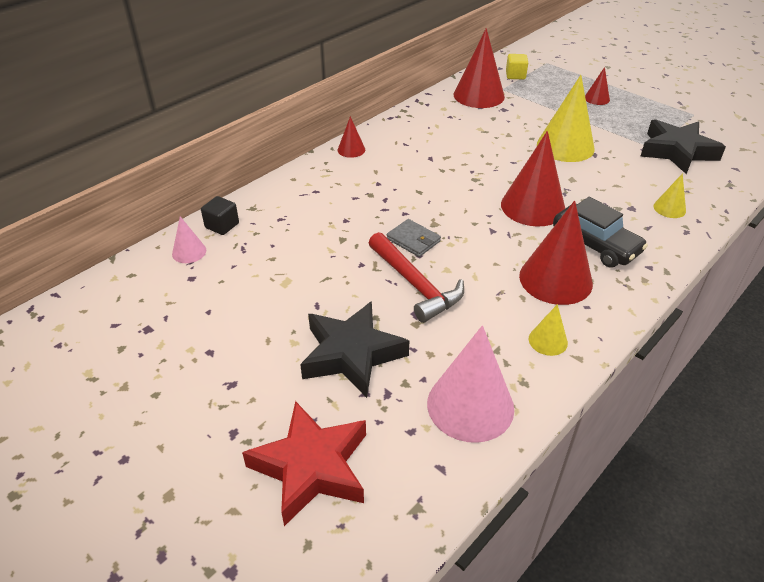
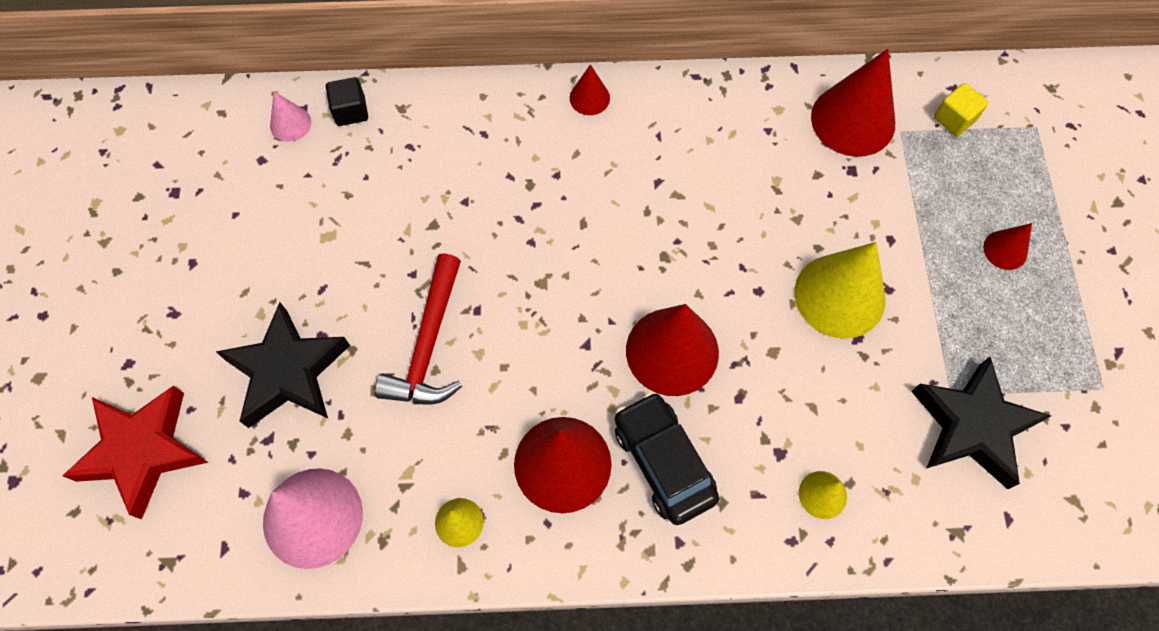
camera: 45 degrees right, 25 degrees up
grey wallet [387,219,441,257] -> none
black car [553,197,648,268] -> black car turned 150 degrees clockwise [615,392,719,525]

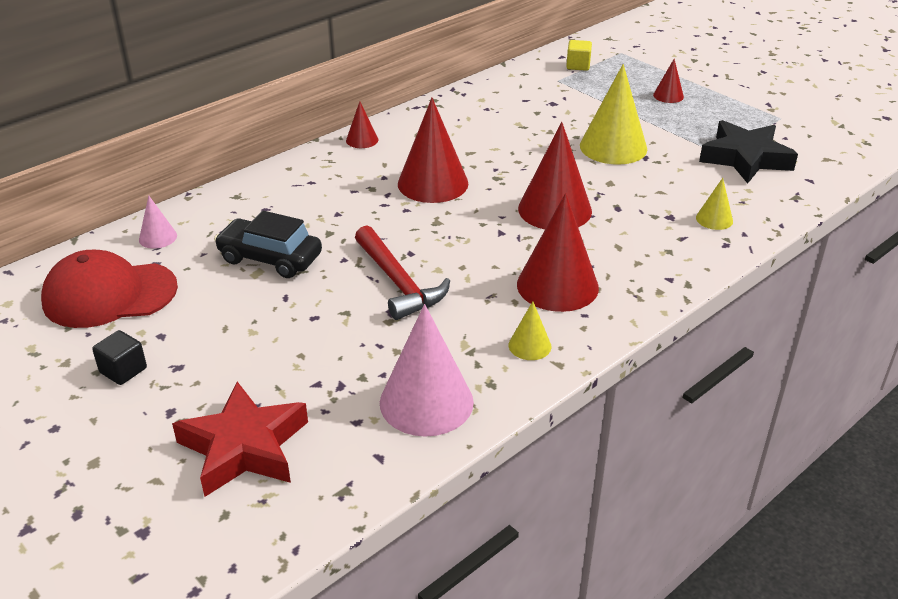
camera: 40 degrees left, 30 degrees down
black star [216,302,350,428] -> none
black cube [326,77,368,126] -> black cube moved to [92,330,147,385]
black car [615,392,719,525] -> black car moved to [214,211,322,278]
red cone [811,49,895,157] -> red cone moved to [398,98,468,203]
none -> red cap [41,250,178,328]

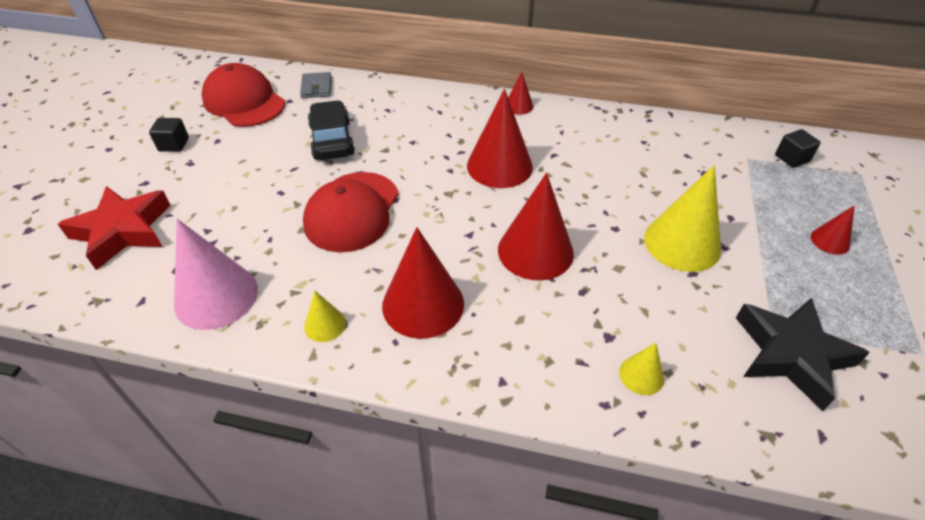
camera: 55 degrees right, 10 degrees up
pink cone [139,196,177,249] -> grey wallet [300,72,332,98]
red hammer [355,225,450,320] -> red cap [303,172,399,252]
yellow cube [566,40,592,71] -> black cube [775,129,821,168]

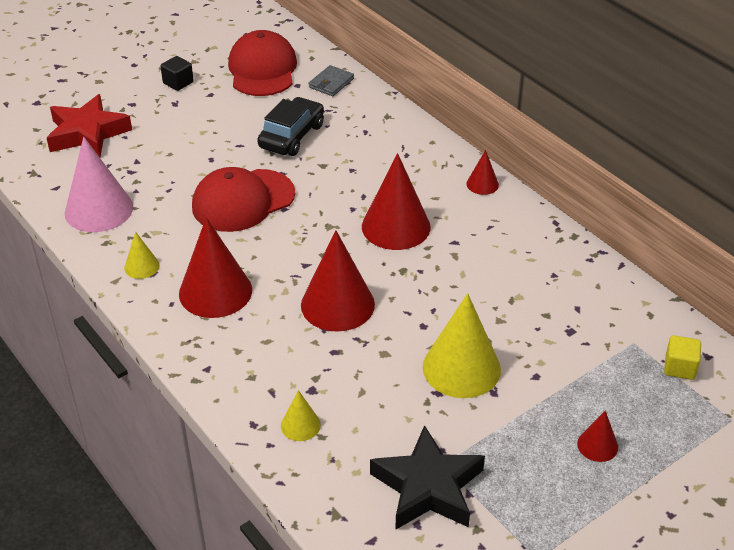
camera: 40 degrees right, 5 degrees down
black cube [775,129,821,168] -> yellow cube [664,335,701,380]

